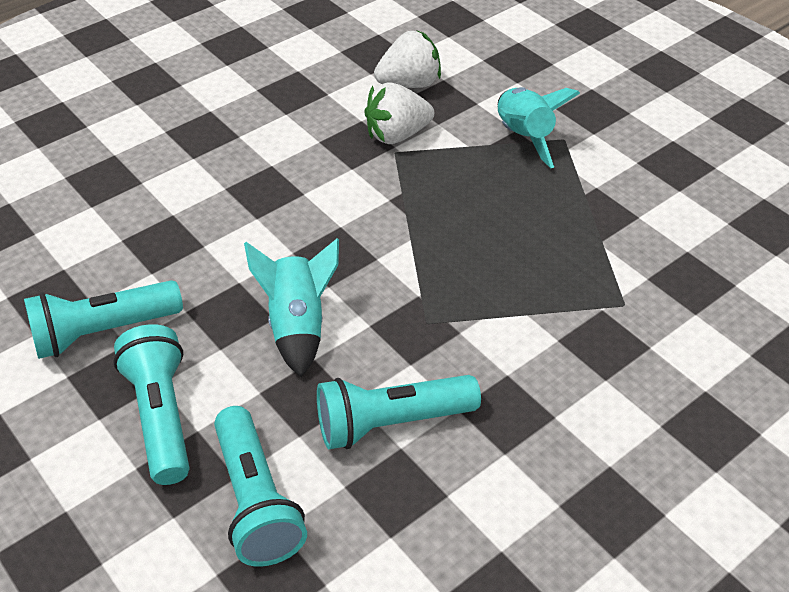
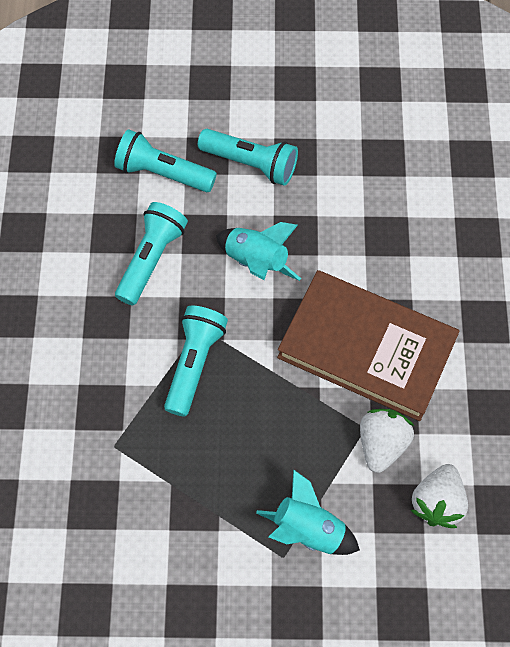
camera: 130 degrees right, 20 degrees up
turquoise flashlight [24,280,183,359] -> turquoise flashlight moved to [164,306,228,417]
none -> brown book [277,270,460,421]

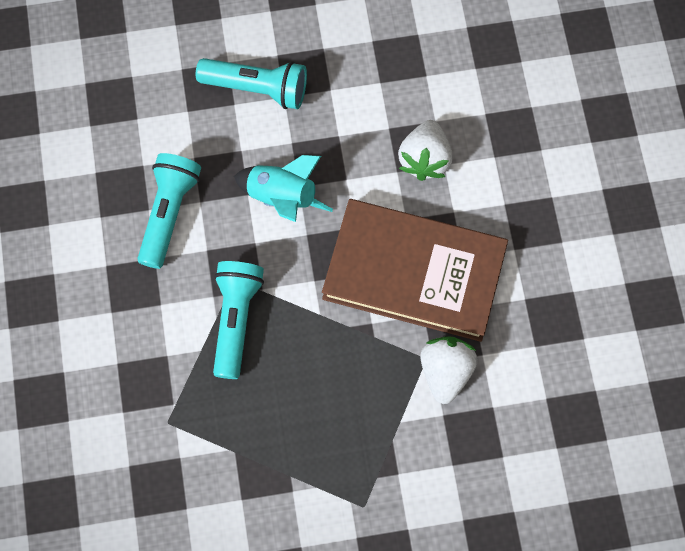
camera: 10 degrees left, 5 degrees up
turquoise flashlight [114,129,217,192] -> none
turquoise rocket [256,469,360,555] -> none
white strawberry [411,464,468,528] -> white strawberry moved to [398,120,452,181]

